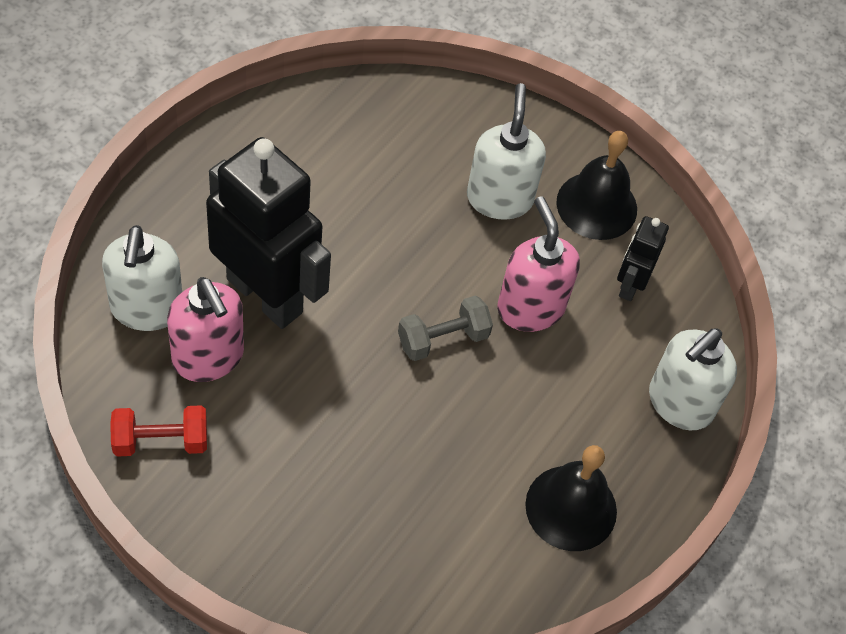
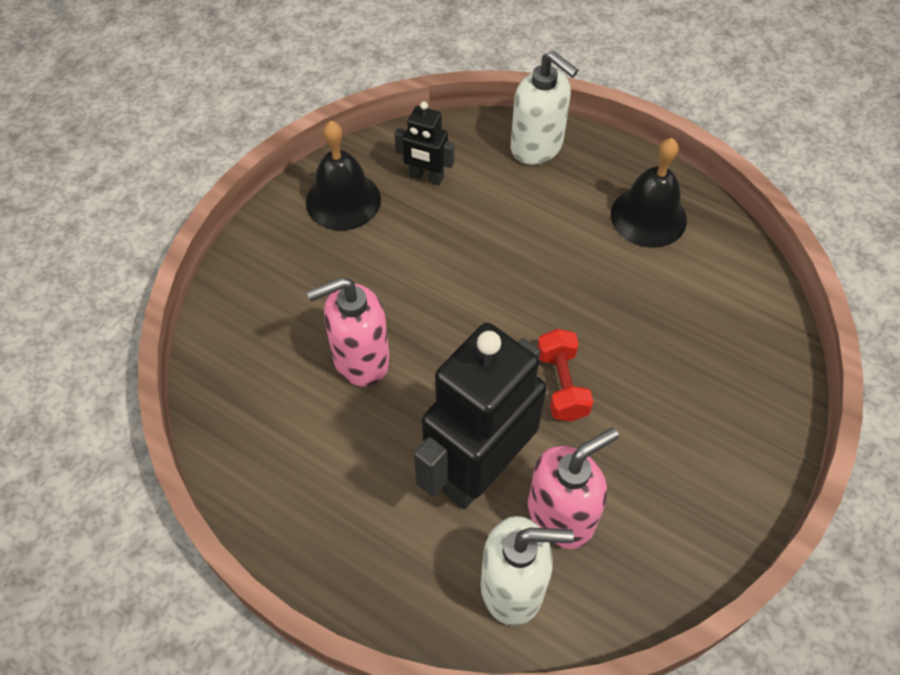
camera: 85 degrees left, 0 degrees up
red dumbbell [110,405,207,457] -> red dumbbell moved to [537,329,593,421]
grey dumbbell [398,295,493,361] -> none
white soap dispenser [467,83,546,220] -> none
pink soap dispenser [497,196,580,332] -> pink soap dispenser moved to [307,277,390,387]

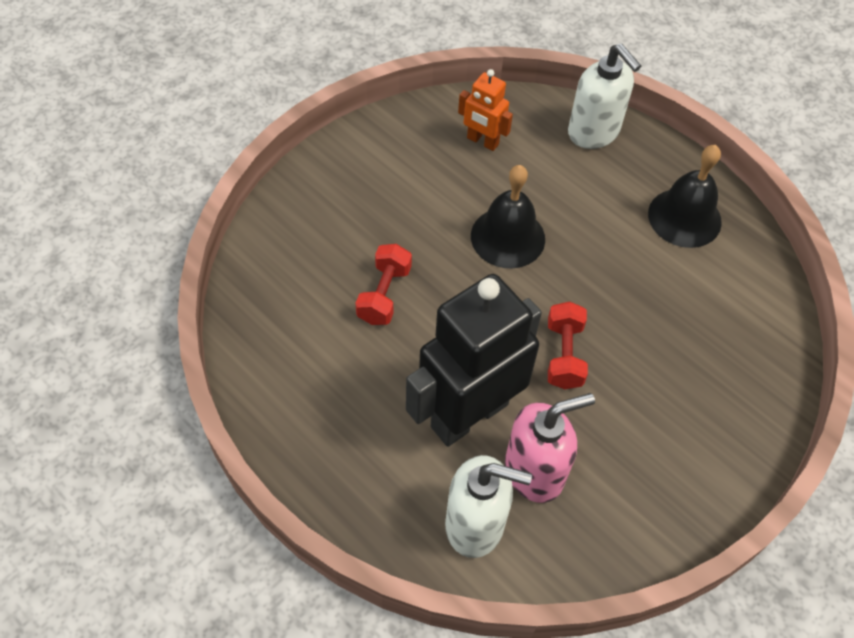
camera: 10 degrees right, 0 degrees up
black bell [306,121,381,231] -> black bell moved to [471,165,545,268]
pink soap dispenser [307,277,390,387] -> red dumbbell [355,244,412,325]
black robot [394,101,454,185] -> orange robot [458,69,513,151]

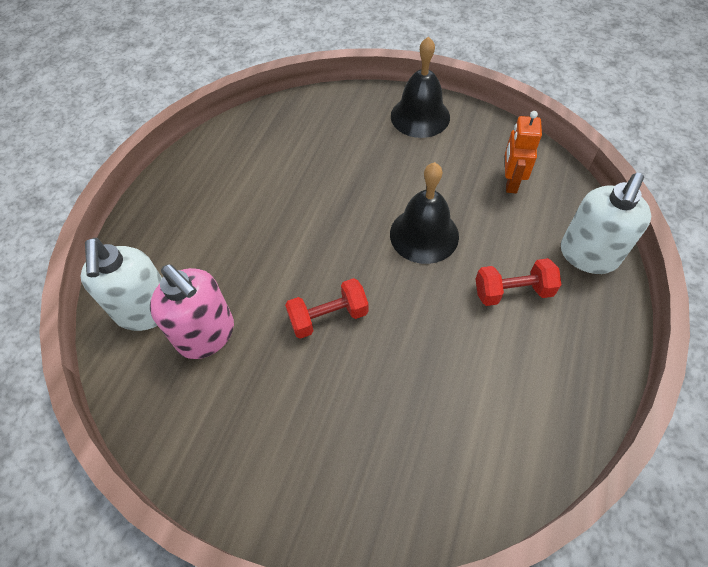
camera: 70 degrees right, 0 degrees up
red dumbbell [355,244,412,325] -> red dumbbell moved to [475,258,561,306]
black robot [406,274,542,447] -> none
black bell [648,145,722,248] -> black bell moved to [391,36,450,138]

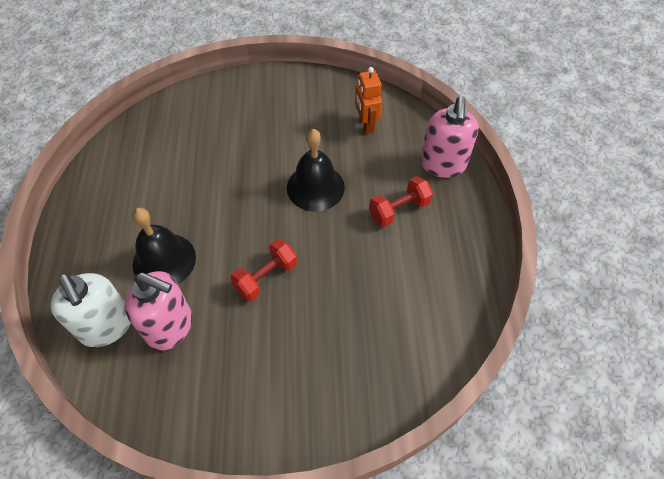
camera: 25 degrees left, 0 degrees up
black bell [391,36,450,138] -> black bell moved to [132,208,196,284]
white soap dispenser [561,173,651,274] -> pink soap dispenser [420,96,479,178]

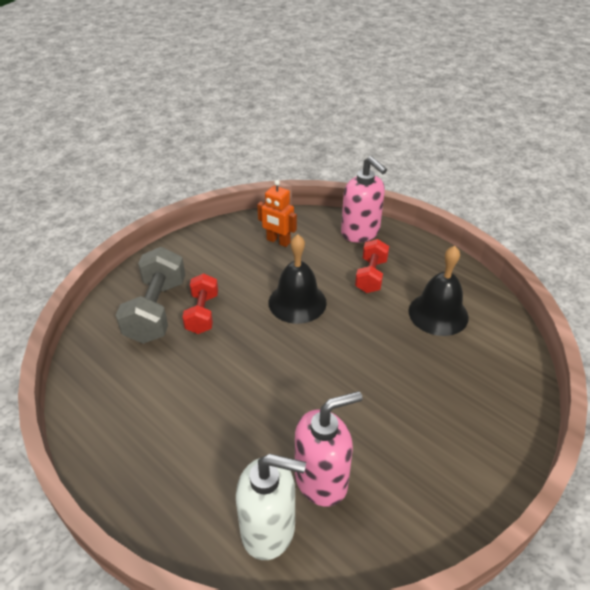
camera: 45 degrees left, 15 degrees down
black bell [132,208,196,284] -> black bell moved to [408,246,469,336]
red dumbbell [230,239,297,301] -> red dumbbell moved to [182,273,218,334]
none -> grey dumbbell [116,247,185,344]

